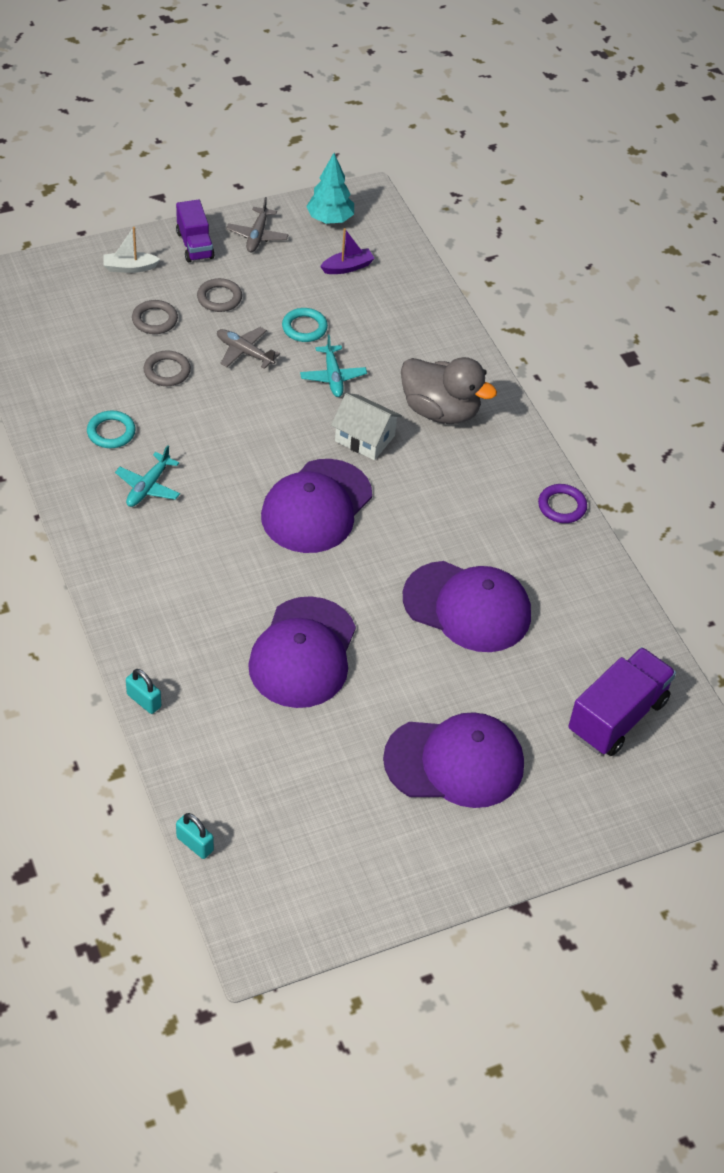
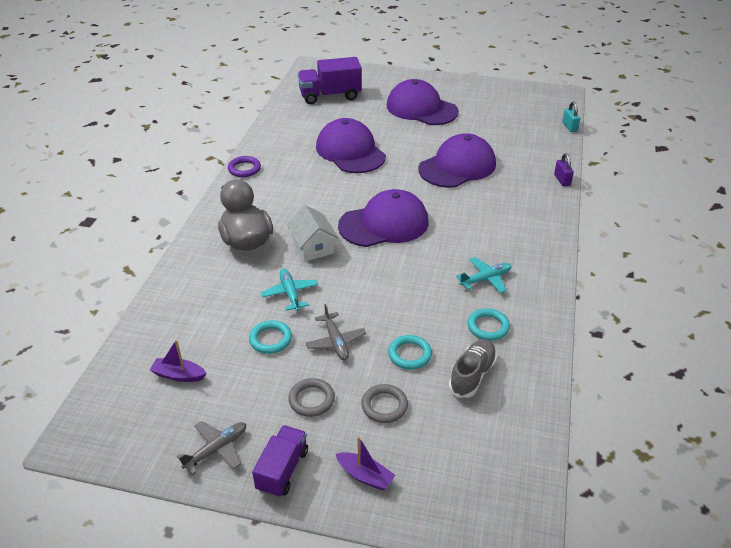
camera: 140 degrees left, 10 degrees down
white boat [103,227,160,273] -> purple boat [336,437,395,490]
turquoise padlock [126,669,161,714] -> purple padlock [554,153,574,186]
grey ring [144,350,191,386] -> turquoise ring [388,335,432,370]
turquoise plane [300,334,367,397] -> turquoise plane turned 45 degrees counterclockwise [261,269,318,311]
turquoise tree [306,153,354,224] -> none
none -> grey shoe [449,339,497,398]

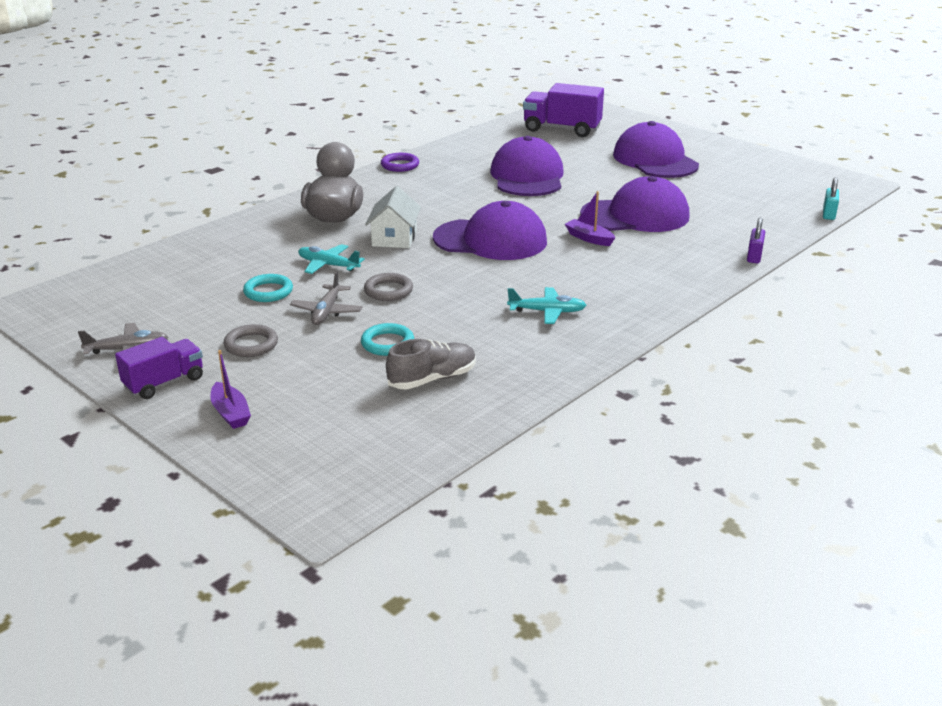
camera: 30 degrees right, 10 degrees down
purple boat [150,340,206,382] -> purple boat moved to [565,191,615,246]
turquoise plane [261,269,318,311] -> turquoise plane turned 75 degrees counterclockwise [298,244,365,274]
grey ring [361,384,408,423] -> grey ring moved to [364,273,413,301]
turquoise ring [468,308,510,341] -> none

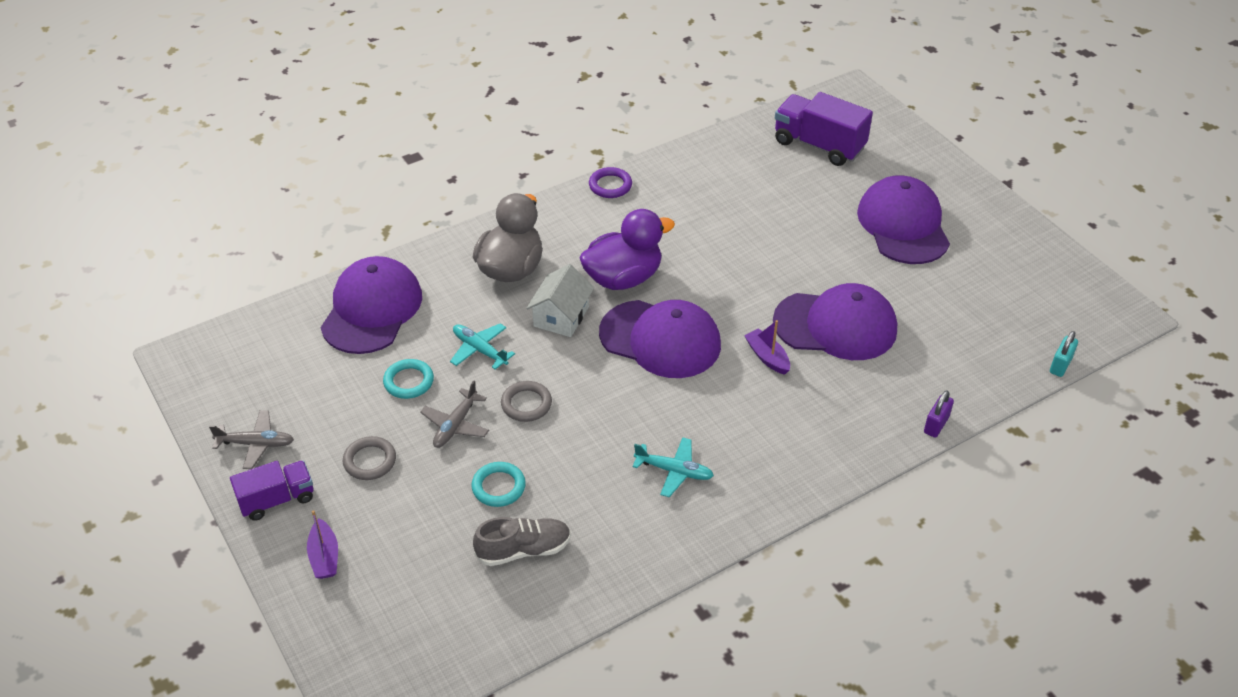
camera: 15 degrees right, 15 degrees up
purple cap [490,136,564,196] -> purple cap moved to [320,256,422,354]
none -> purple duck [579,209,675,290]

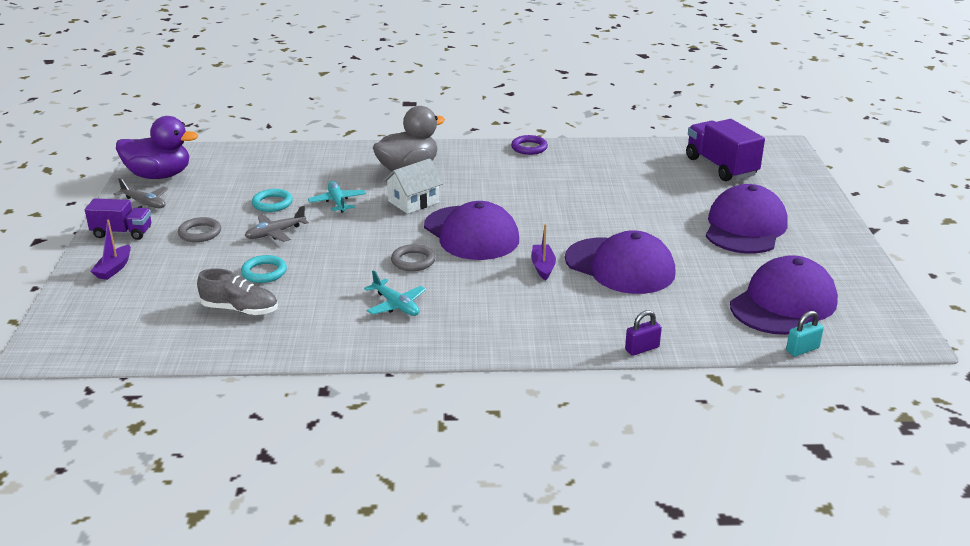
camera: 30 degrees right, 15 degrees down
purple cap [320,256,422,354] -> purple cap moved to [730,255,838,335]
grey ring [501,381,552,422] -> grey ring moved to [391,244,435,271]
purple duck [579,209,675,290] -> purple duck moved to [116,116,198,179]

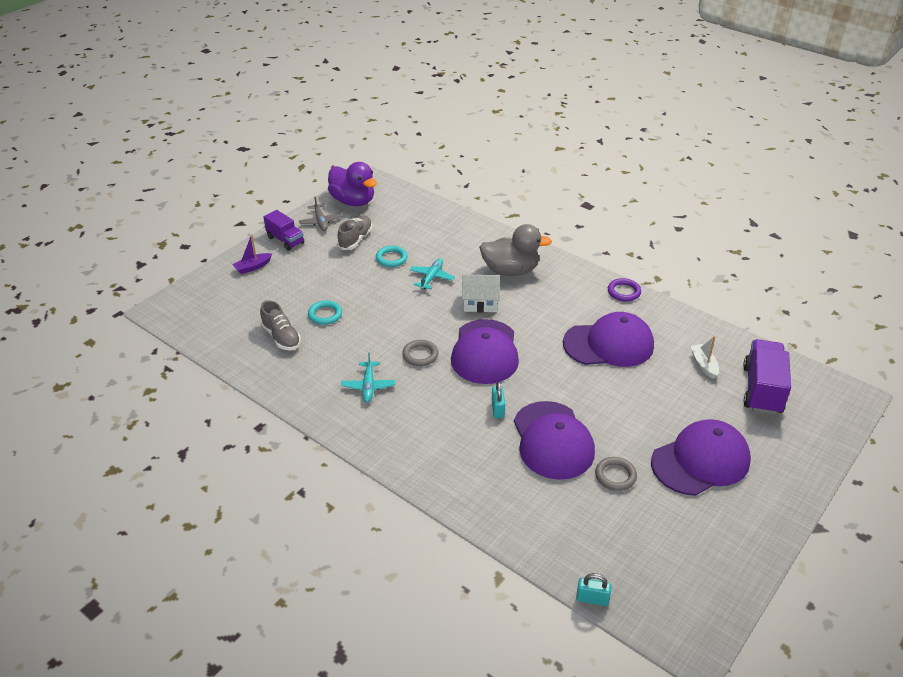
camera: 40 degrees right, 10 degrees up
grey ring [178,217,221,242] -> grey ring moved to [595,457,637,491]
grey plane [245,206,309,242] -> none
purple boat [531,224,556,280] -> turquoise padlock [492,382,505,418]
purple padlock [625,310,662,356] -> none
purple cap [730,255,838,335] -> purple cap moved to [563,312,654,367]
none -> grey shoe [337,215,372,250]
none -> white boat [691,336,719,379]

